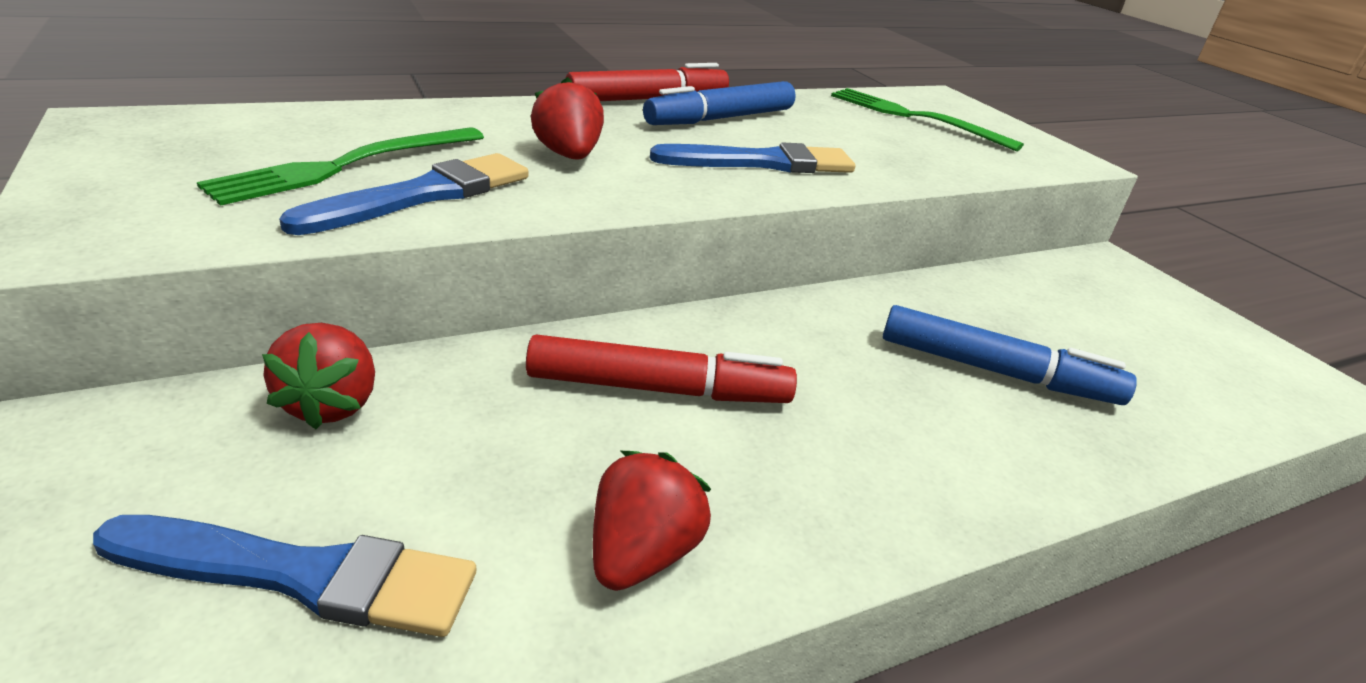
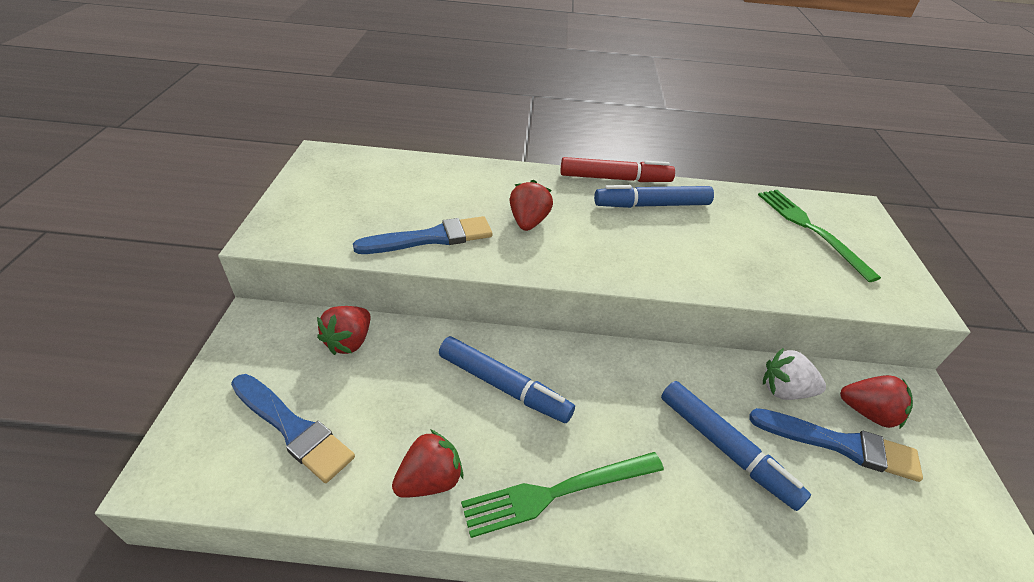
camera: 30 degrees right, 10 degrees up
green fork [197,127,484,206] -> green fork moved to [461,452,664,538]
red marker [526,335,797,403] -> blue marker [439,336,575,423]
blue brush [650,142,855,173] -> blue brush moved to [749,408,923,482]
none -> white strawberry [763,348,826,400]
none -> red strawberry [840,375,913,429]

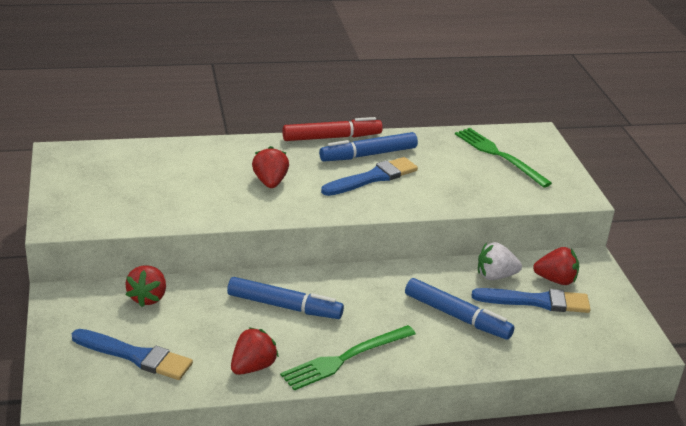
camera: 15 degrees left, 10 degrees down
blue brush [353,216,492,254] -> blue brush moved to [321,157,418,196]

